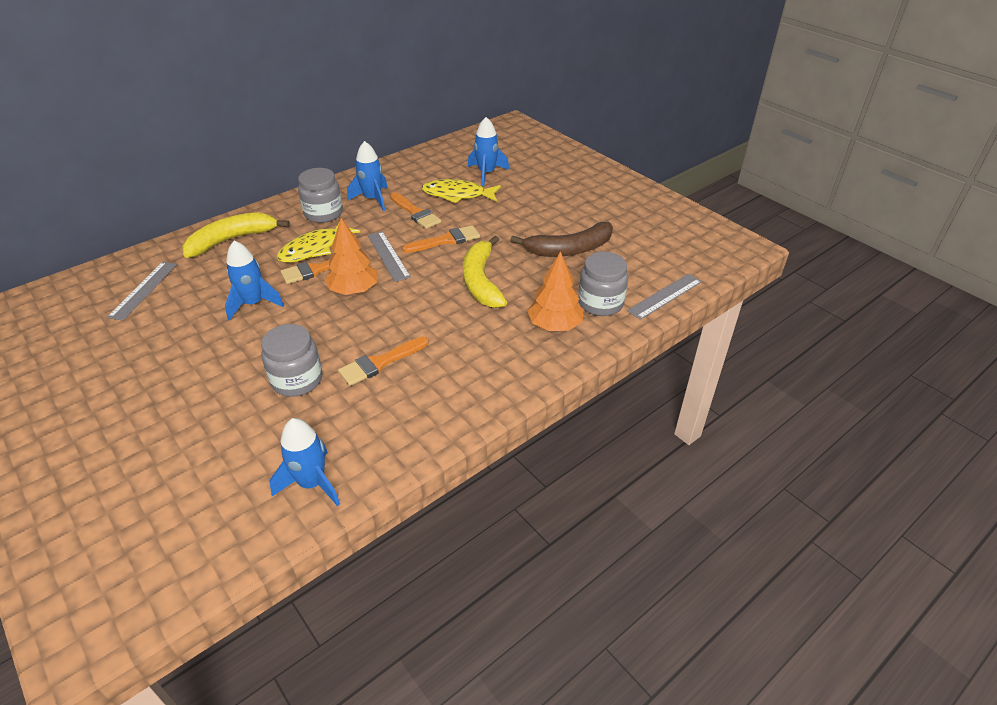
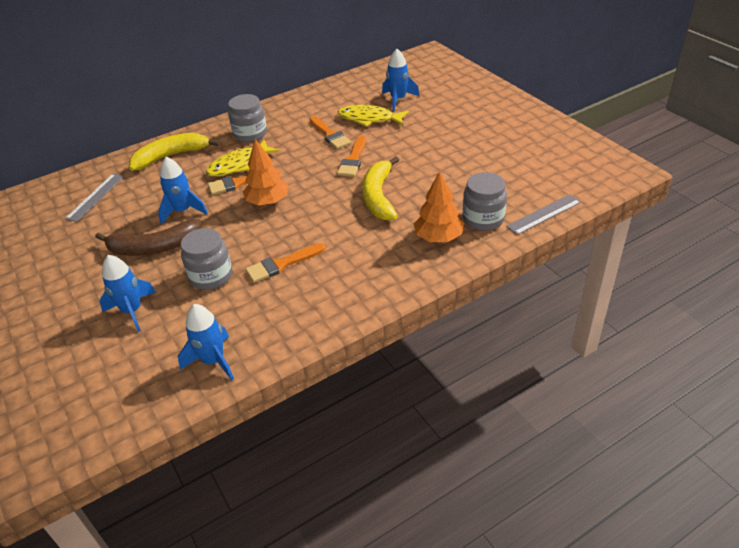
camera: 10 degrees right, 0 degrees up
blue rocket [347,141,388,211] -> blue rocket moved to [99,255,156,332]
grey ruler [368,231,411,282] -> none
orange brush [402,225,480,253] -> orange brush turned 120 degrees clockwise [337,135,366,177]
brown banana [510,222,613,257] -> brown banana moved to [95,220,202,256]

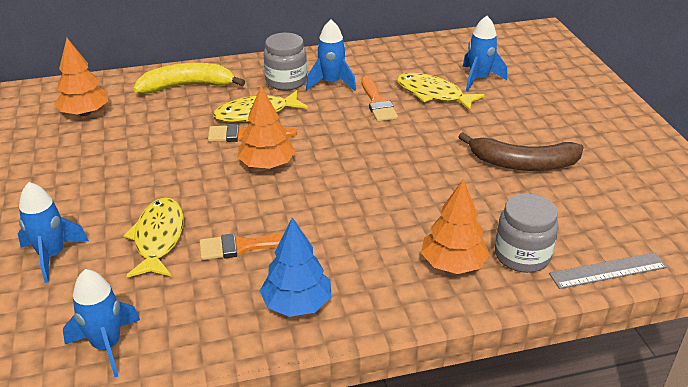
camera: 15 degrees right, 5 degrees down
grey ruler [65,174,124,222] -> orange tree [54,38,108,116]
brown banana [95,220,202,256] -> brown banana moved to [458,132,584,171]
blue rocket [158,157,208,225] -> blue rocket moved to [306,19,356,91]
grey jar [181,228,232,290] -> yellow fish [123,197,184,277]
orange brush [337,135,366,177] -> none
yellow banana [362,156,399,221] -> none
none -> blue tree [260,217,331,317]

